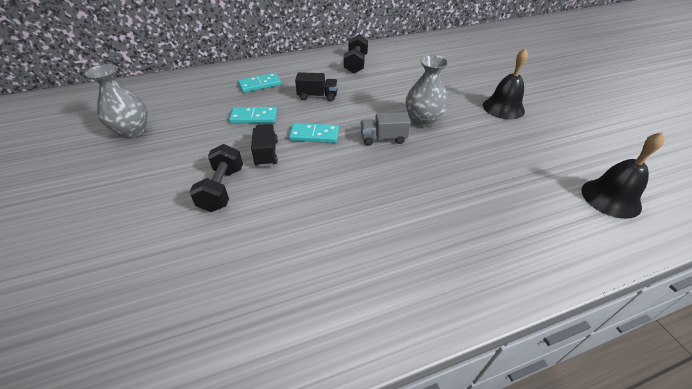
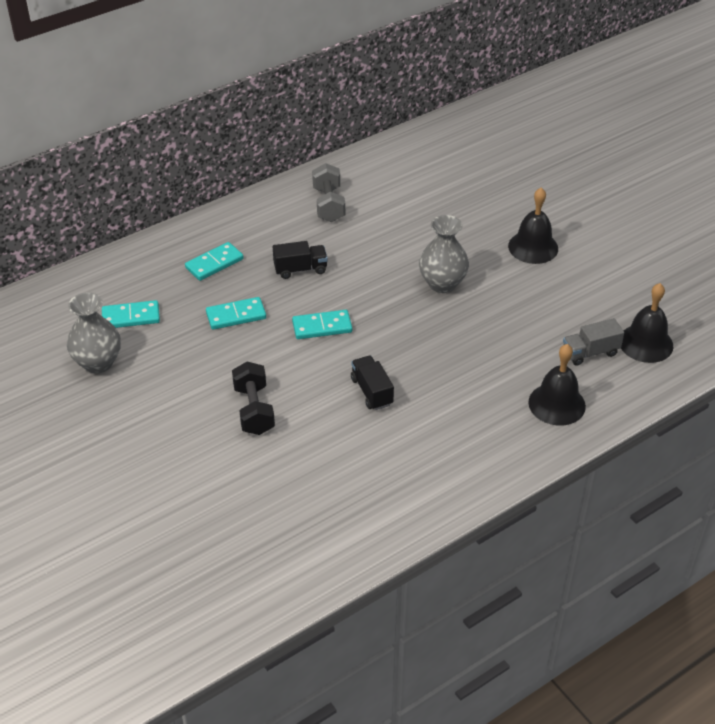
camera: 15 degrees left, 0 degrees up
black truck [251,124,278,167] -> black truck moved to [351,355,394,410]
black dumbbell [344,35,368,74] -> grey dumbbell [312,163,345,222]
grey truck [361,112,411,146] -> grey truck moved to [563,318,624,366]
none -> turquoise domino [102,300,160,328]
none -> black bell [528,344,586,426]

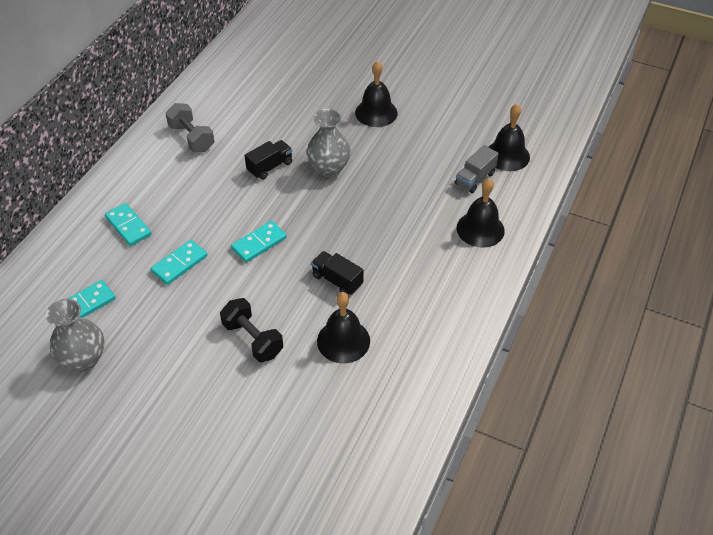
camera: 30 degrees left, 5 degrees up
turquoise domino [185,242,244,281] -> turquoise domino turned 60 degrees counterclockwise [105,203,152,246]
black truck [273,241,328,279] -> black truck moved to [244,140,292,180]
none -> black bell [317,292,370,363]

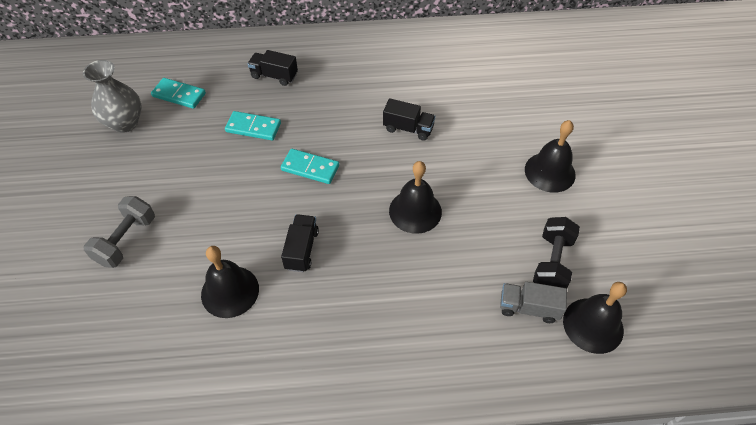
camera: 60 degrees right, 5 degrees up
turquoise domino [105,203,152,246] -> black truck [248,50,298,86]
grey dumbbell [165,103,215,152] -> grey dumbbell moved to [83,196,155,268]
black dumbbell [220,298,283,362] -> black dumbbell moved to [533,217,580,289]
grey vase [307,109,351,177] -> none
black bell [457,178,505,248] -> black bell moved to [389,161,442,234]

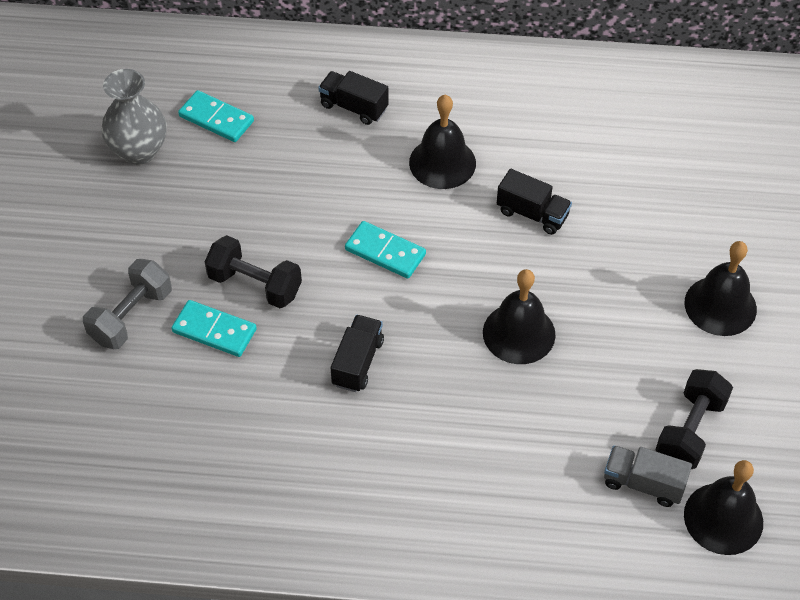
camera: 10 degrees right, 0 degrees up
black bell [201,246,259,318] -> black bell moved to [409,95,476,189]
turquoise domino [225,111,281,141] -> turquoise domino moved to [172,300,257,357]
none -> black dumbbell [205,235,302,308]

